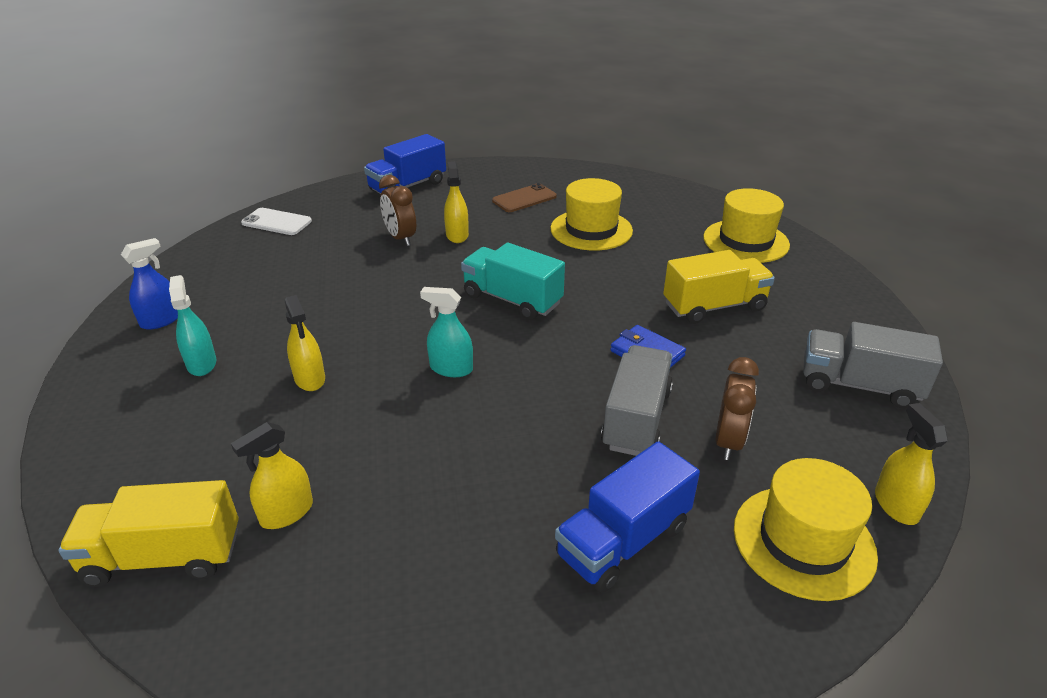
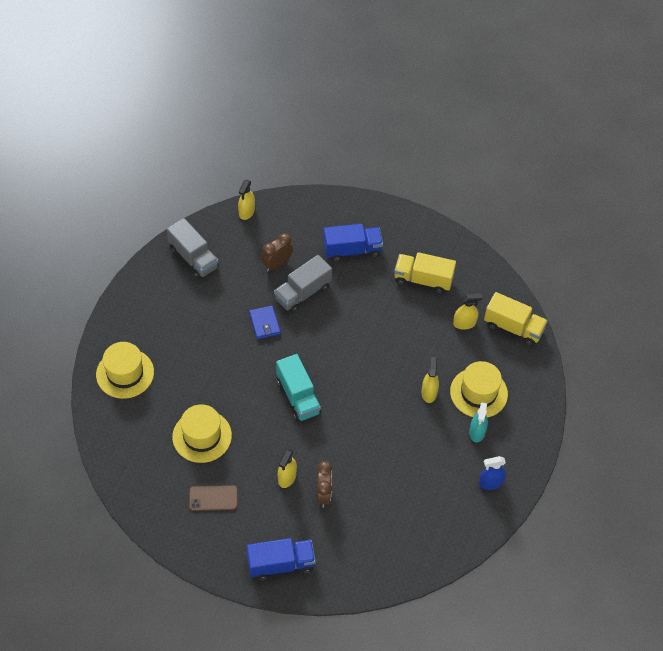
camera: 150 degrees left, 20 degrees up
white phone [241,208,312,235] -> none
turquoise spray bottle [420,287,473,377] -> none
yellow truck [663,250,775,324] -> yellow truck moved to [394,252,456,294]
yellow hat [734,458,878,601] -> yellow hat moved to [450,361,508,418]

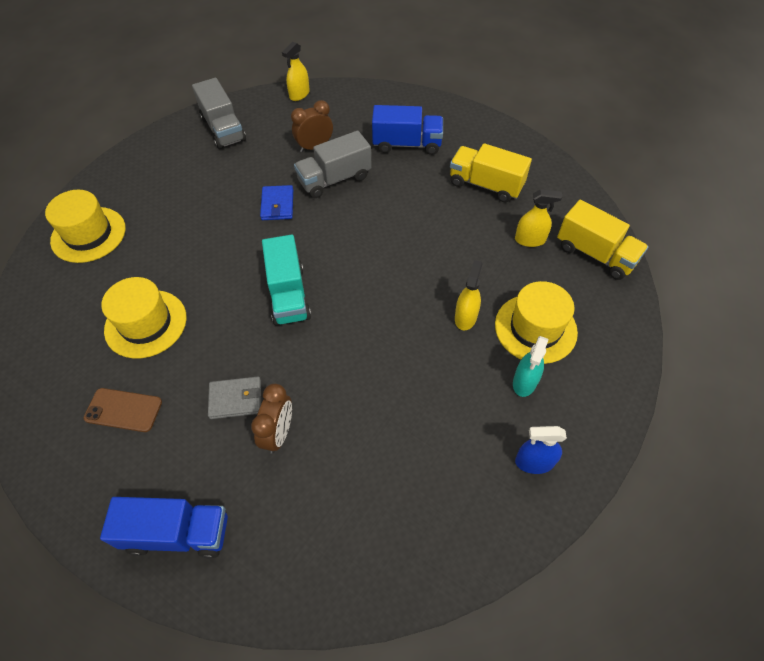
camera: 15 degrees right, 0 degrees up
yellow spray bottle [278,449,297,488] -> grey wallet [208,377,261,419]

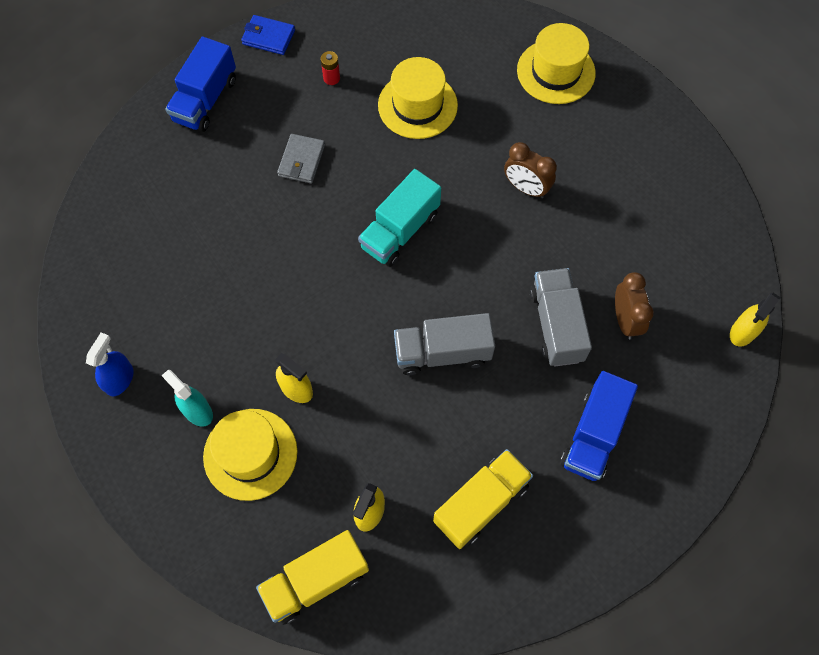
camera: 110 degrees right, 10 degrees up
brown phone [84,388,162,432] -> red battery [321,51,340,85]
grey truck [192,78,246,149] -> grey truck moved to [394,313,495,375]
brown clock [251,384,292,454] -> brown clock moved to [504,142,557,198]
blue wallet [260,185,293,220] -> blue wallet moved to [241,15,295,55]
turquoise truck [262,235,311,326] -> turquoise truck turned 60 degrees counterclockwise [358,169,441,267]
yellow spray bottle [282,42,310,101] -> yellow spray bottle turned 105 degrees counterclockwise [730,293,780,347]

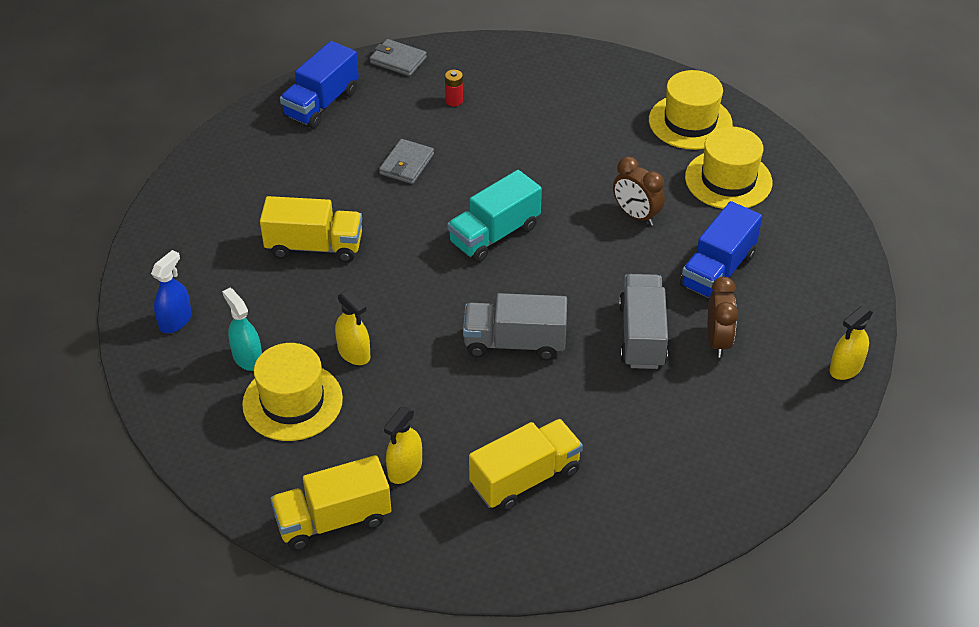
camera: 10 degrees right, 20 degrees down
blue wallet [241,15,295,55] -> grey wallet [370,39,427,76]
yellow hat [378,57,458,139] -> yellow hat moved to [685,126,772,209]
blue truck [560,371,638,481] -> blue truck moved to [680,201,762,298]
none -> yellow truck [260,196,362,263]

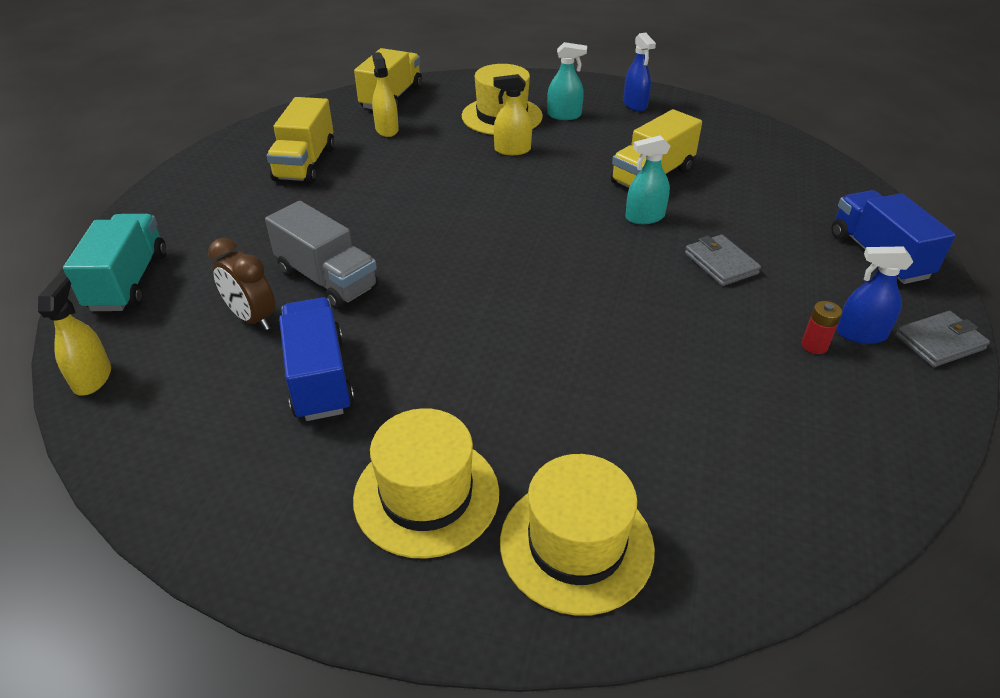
camera: 130 degrees right, 5 degrees down
turquoise truck [447,170,542,262] -> turquoise truck moved to [63,214,166,311]
grey truck [463,293,567,360] -> none
brown clock [613,156,665,226] -> none
none -> turquoise spray bottle [625,135,670,224]
none -> blue spray bottle [836,246,913,344]

